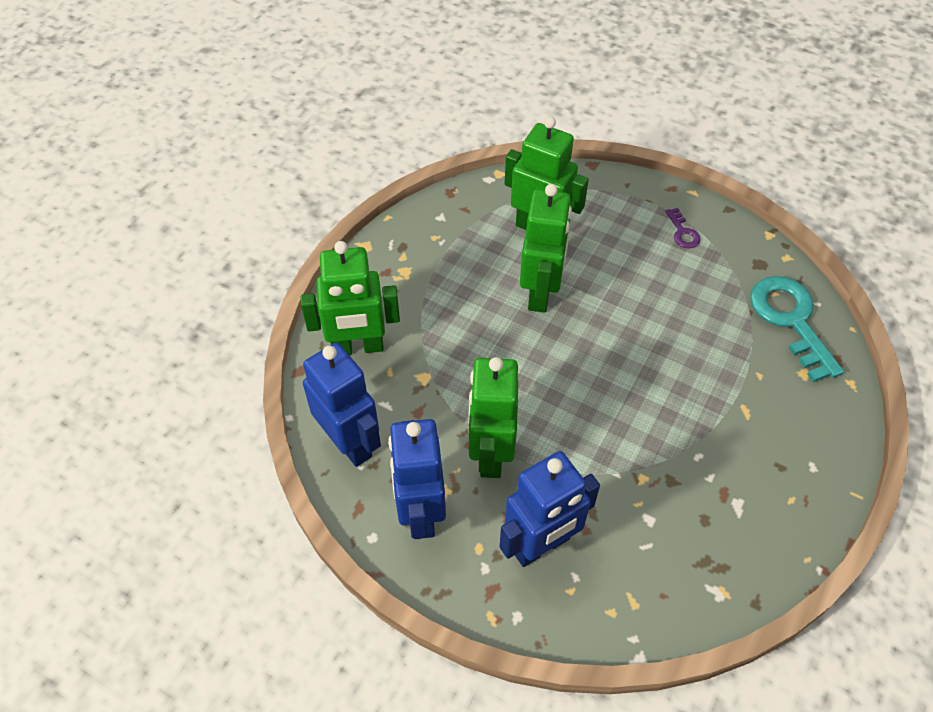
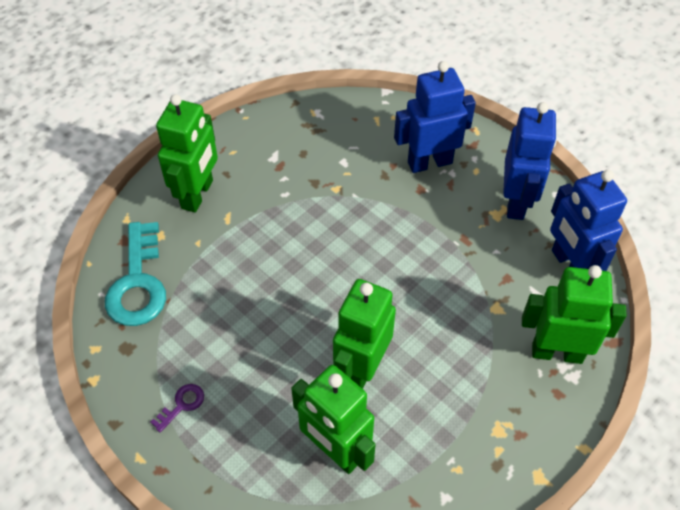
camera: 165 degrees left, 0 degrees up
green robot [468,357,519,478] -> green robot moved to [156,94,218,213]
purple key [665,208,701,248] -> purple key turned 45 degrees clockwise [150,384,204,432]

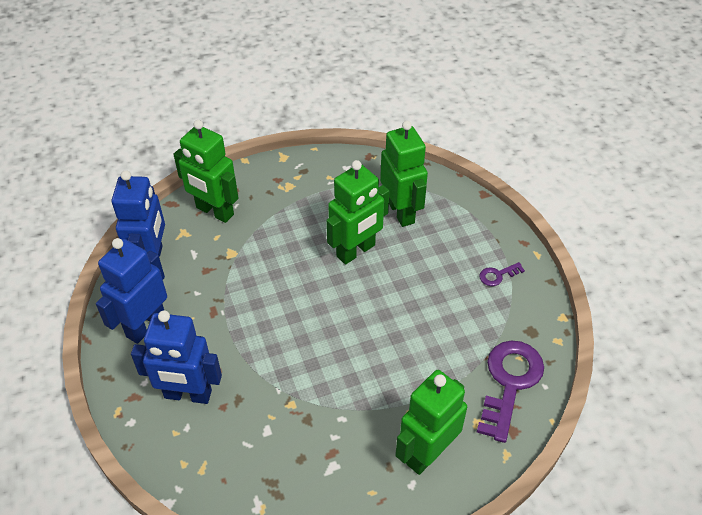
camera: 155 degrees left, 5 degrees down
turquoise key [105,222,166,326] -> purple key [477,340,544,443]

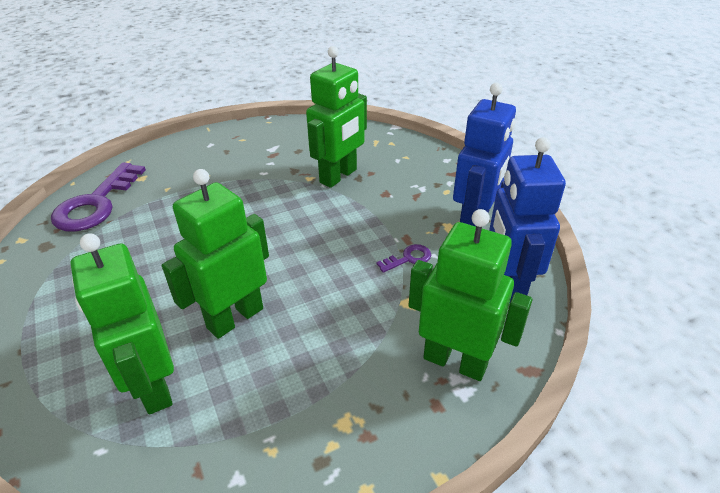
camera: 175 degrees right, 10 degrees down
blue robot [131,310,222,404] -> none
green robot [395,370,467,475] -> green robot moved to [306,46,367,188]
purple key [480,262,525,286] -> purple key moved to [376,244,431,273]

